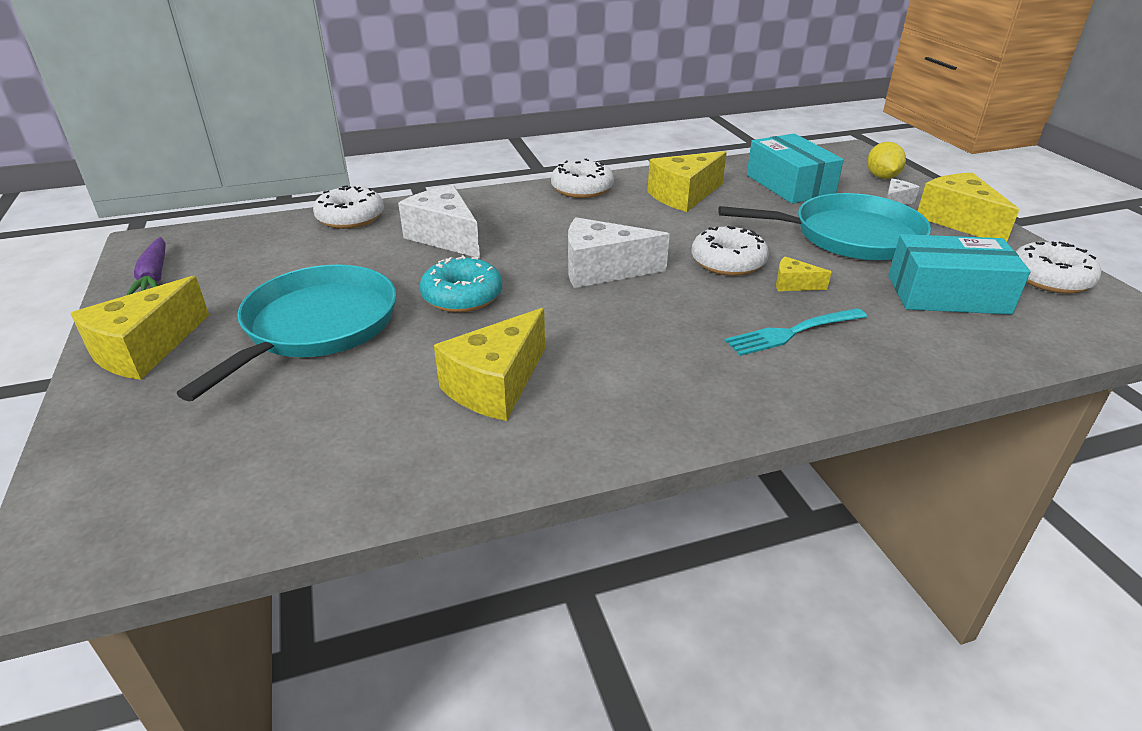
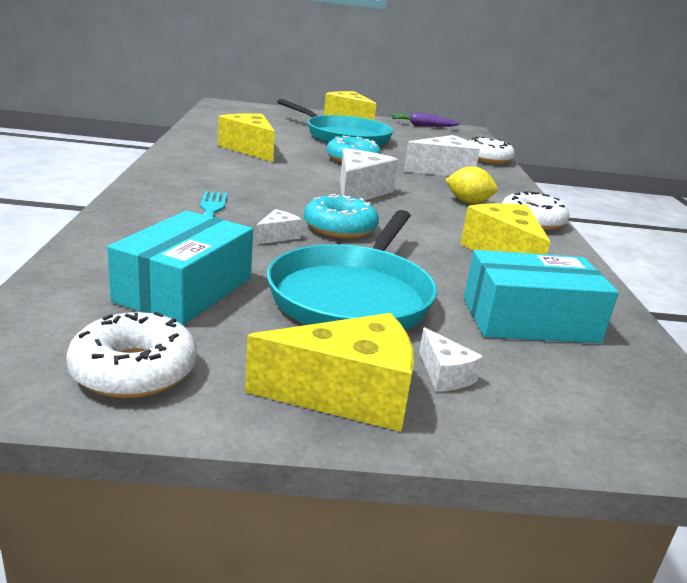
camera: 105 degrees right, 10 degrees down
white donut [691,226,769,276] -> turquoise donut [304,194,379,239]
yellow cheese [776,257,832,291] -> white cheese [255,209,302,245]
yellow lemon [867,142,906,179] -> yellow lemon moved to [445,166,498,204]

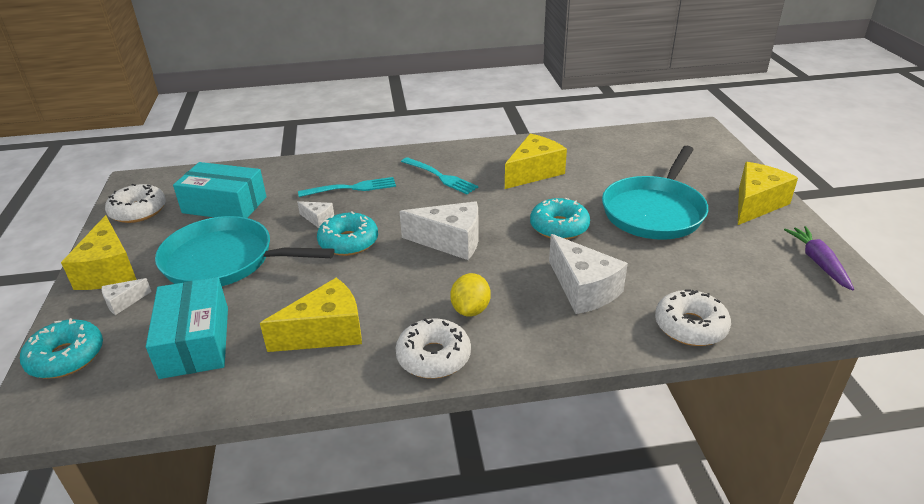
camera: 85 degrees right, 10 degrees up
none -> turquoise donut [20,318,103,379]
none -> turquoise fork [401,157,479,194]

